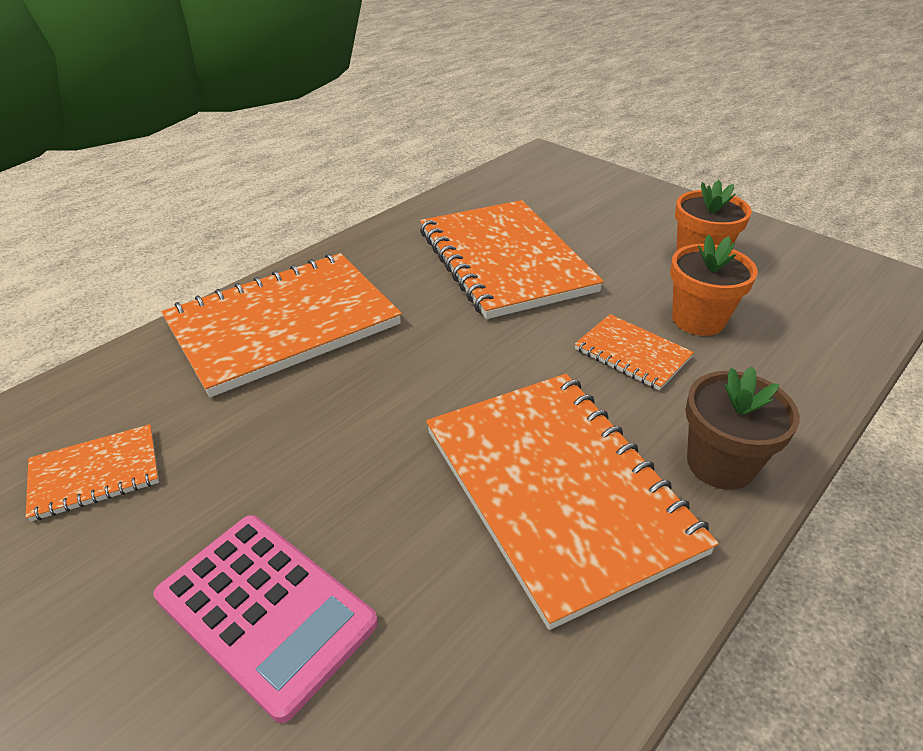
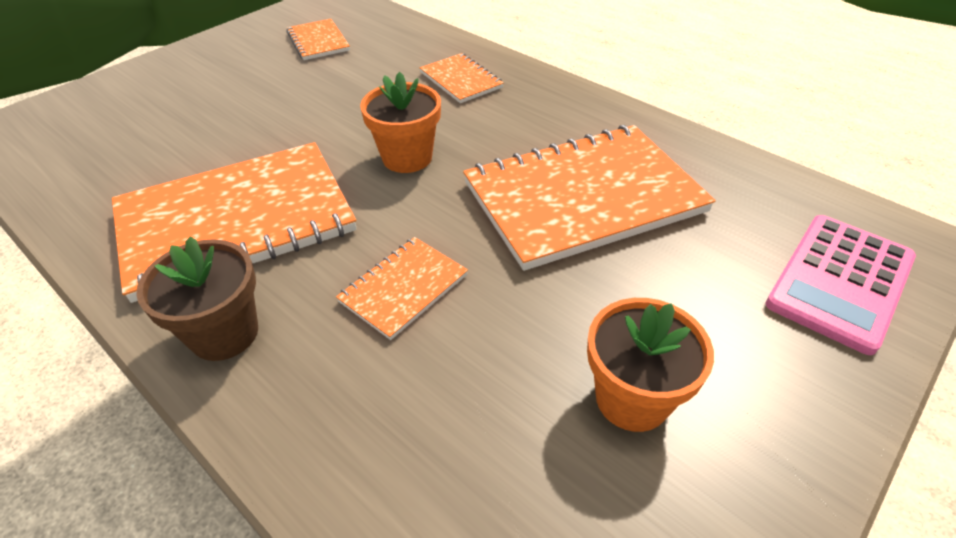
camera: 90 degrees right, 5 degrees up
pink calculator [154,515,378,723] -> pink calculator moved to [765,215,916,355]
orange notebook [162,253,402,397] -> orange notebook [420,53,504,103], size x0.47
orange flower pot [670,234,758,336] -> orange flower pot moved to [360,72,441,173]

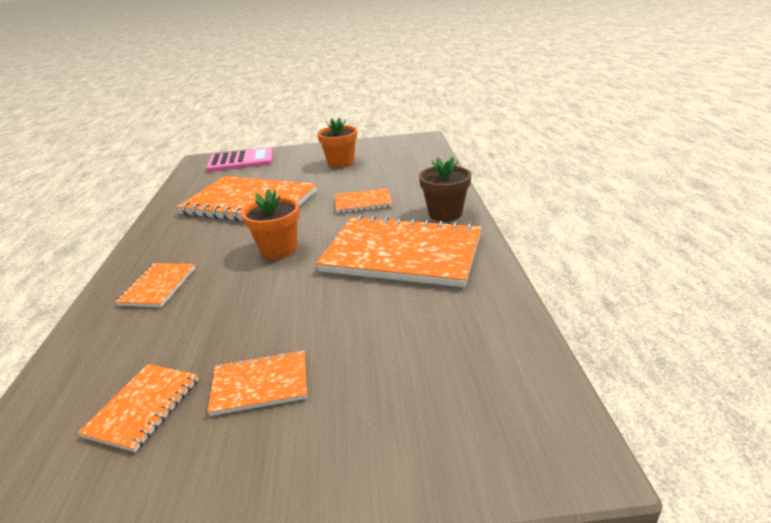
camera: 135 degrees left, 15 degrees down
none -> orange notebook [207,350,307,416]

